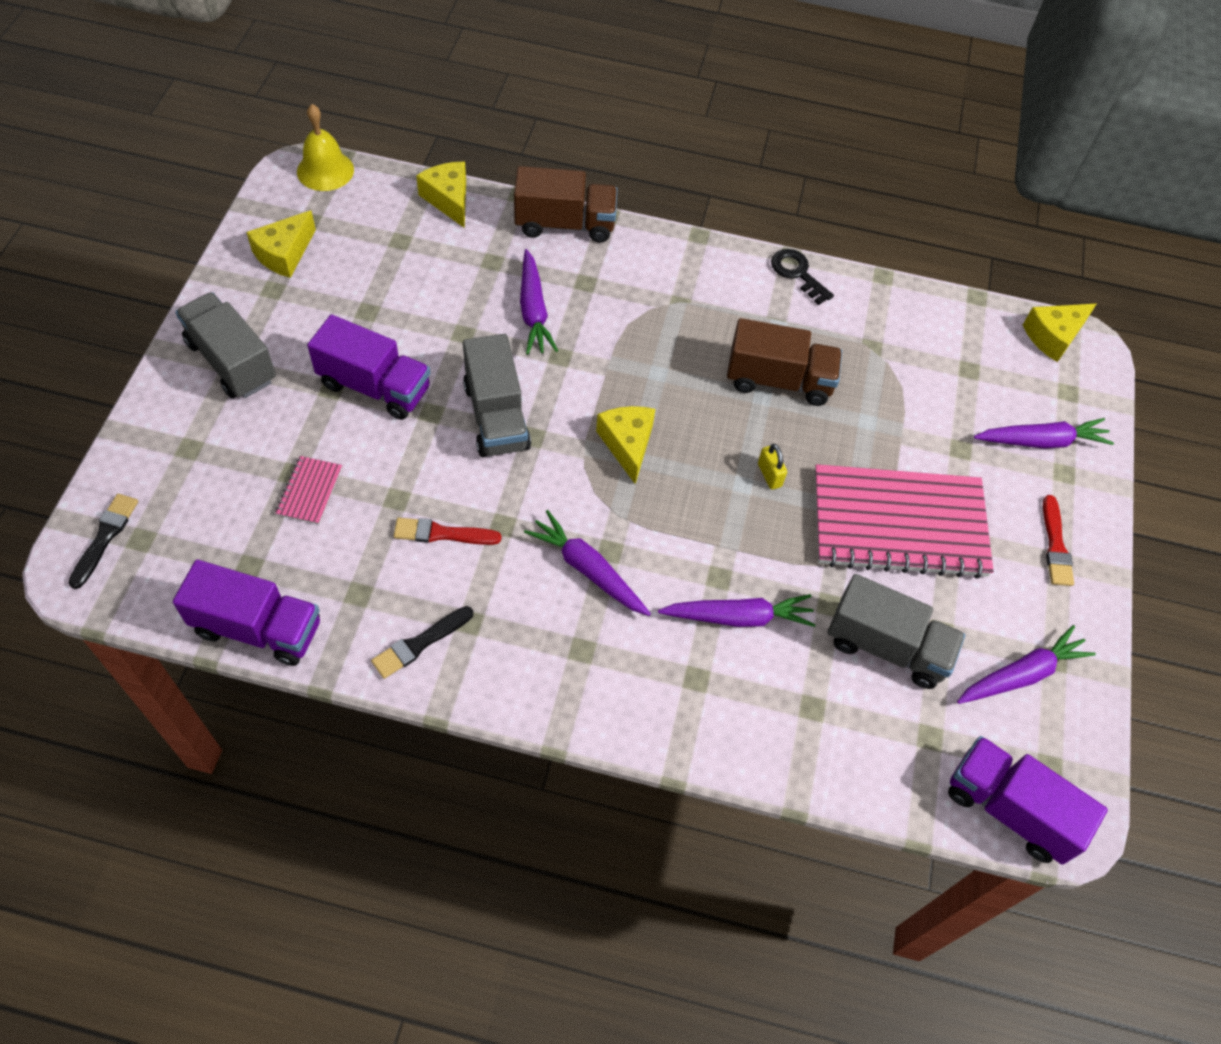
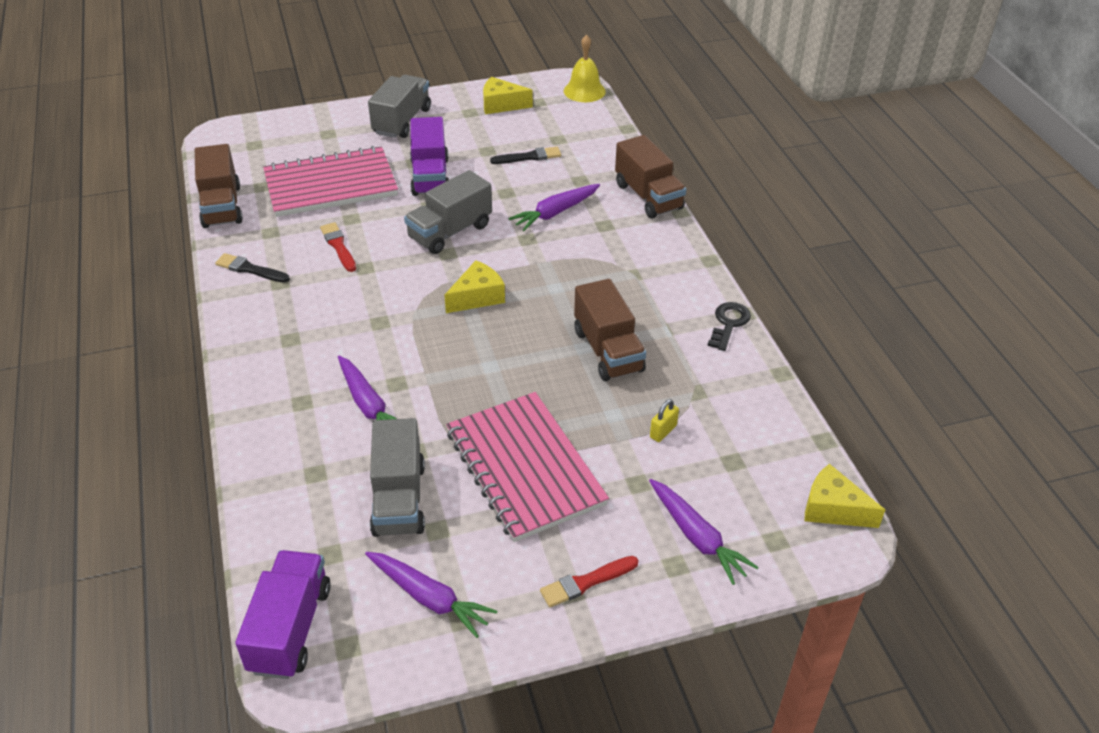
camera: 65 degrees right, 15 degrees down
black brush [68,494,138,589] -> black brush moved to [490,147,561,164]
purple truck [173,560,320,666] -> brown truck [195,144,243,228]
pink notebook [275,456,342,525] -> pink notebook [263,146,398,217], size x2.48
yellow cheese [416,162,466,228] -> none
purple carrot [524,510,651,616] -> none
yellow padlock [758,444,787,490] -> yellow padlock moved to [650,399,679,442]

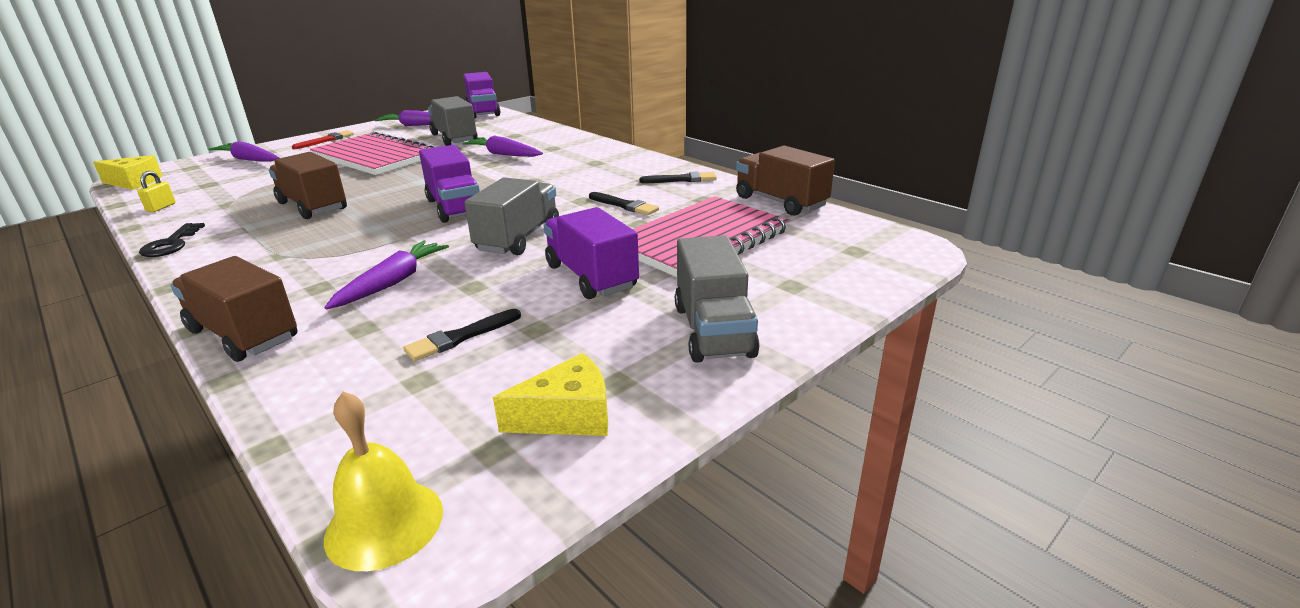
camera: 155 degrees right, 15 degrees down
red brush [320,222,356,272] -> black brush [589,192,659,215]
yellow cheese [444,260,505,313] -> purple truck [419,145,480,223]
yellow padlock [650,399,679,442] -> yellow padlock moved to [137,171,176,212]

